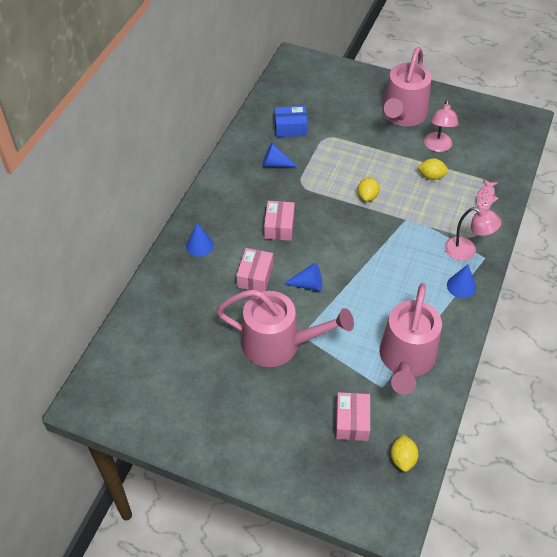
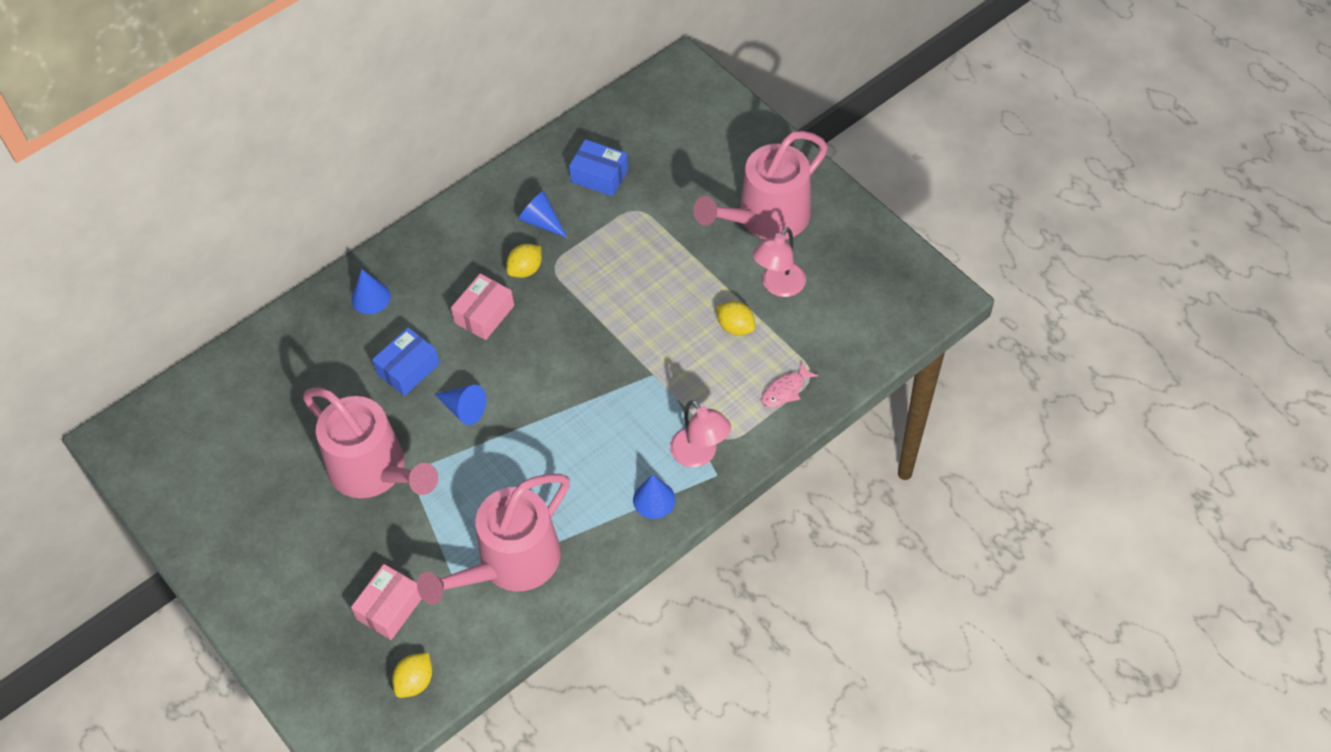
camera: 30 degrees right, 5 degrees up
pink box [236,248,273,292] -> blue box [372,328,440,396]
yellow lemon [358,177,380,202] -> yellow lemon moved to [506,244,542,278]

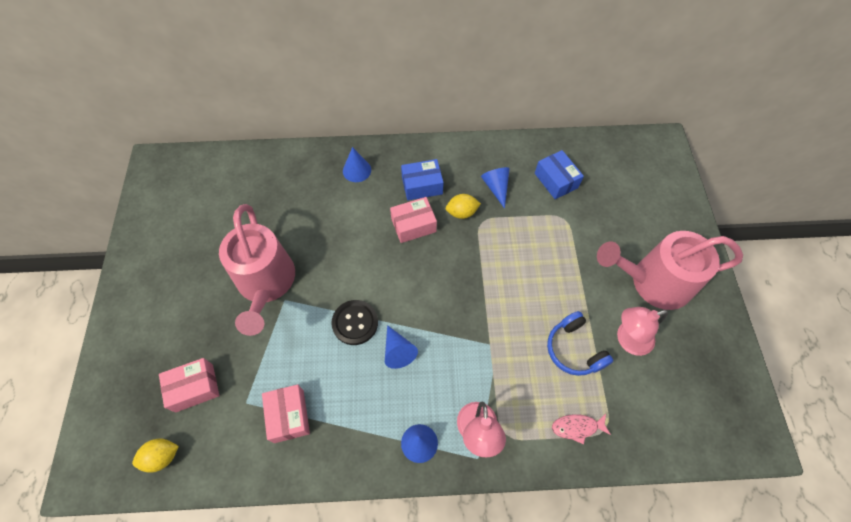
camera: 35 degrees right, 5 degrees up
blue box [372,328,440,396] -> blue box moved to [401,159,444,200]
pink watering can [417,474,570,605] -> pink box [262,384,310,443]
blue cone [434,385,486,425] -> blue cone moved to [385,325,418,369]
yellow lemon [716,301,755,336] -> blue headphones [547,311,613,376]
none -> black button [331,300,378,345]

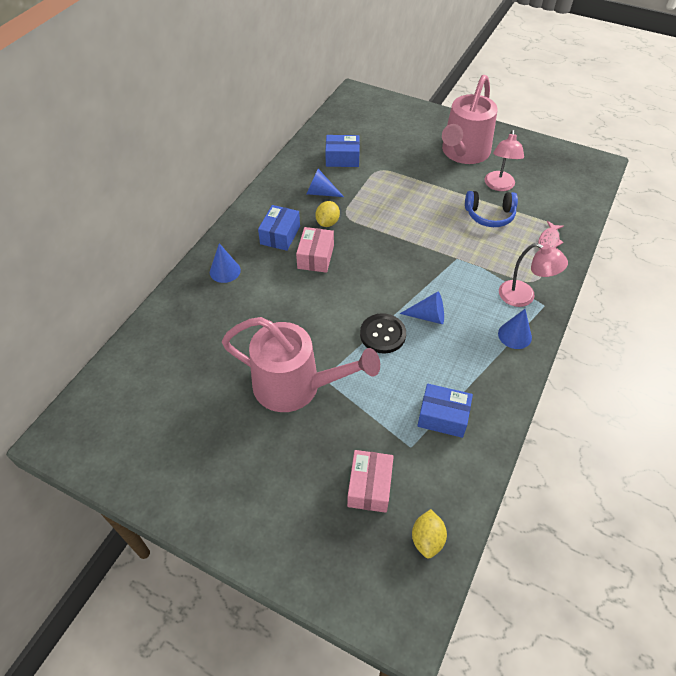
camera: 60 degrees left, 10 degrees down
pink box [262,384,310,443] -> blue box [417,384,473,438]

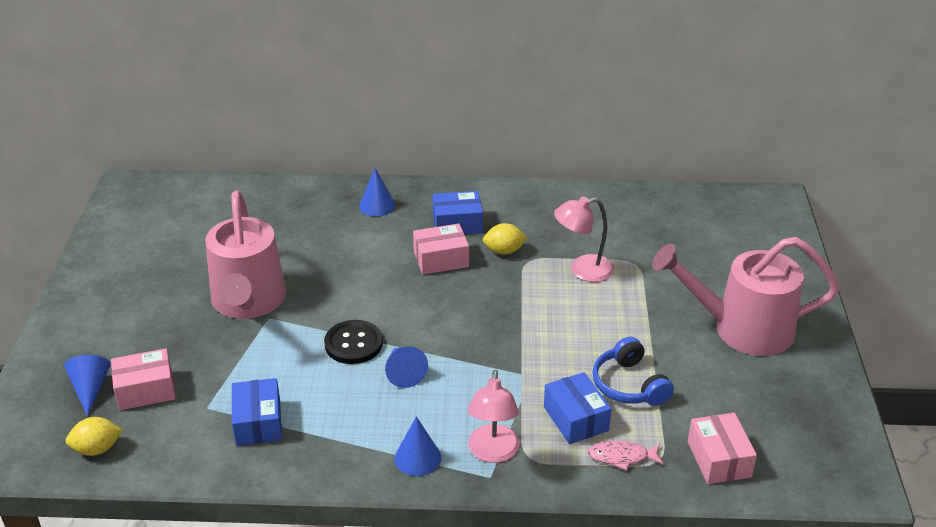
camera: 65 degrees right, 15 degrees down
blue cone [307,169,344,197] -> blue cone moved to [64,355,111,417]
blue box [325,135,360,167] -> blue box moved to [544,372,611,444]
pink lamp [485,130,524,191] -> pink lamp moved to [554,196,614,282]
none -> pink box [688,413,757,484]

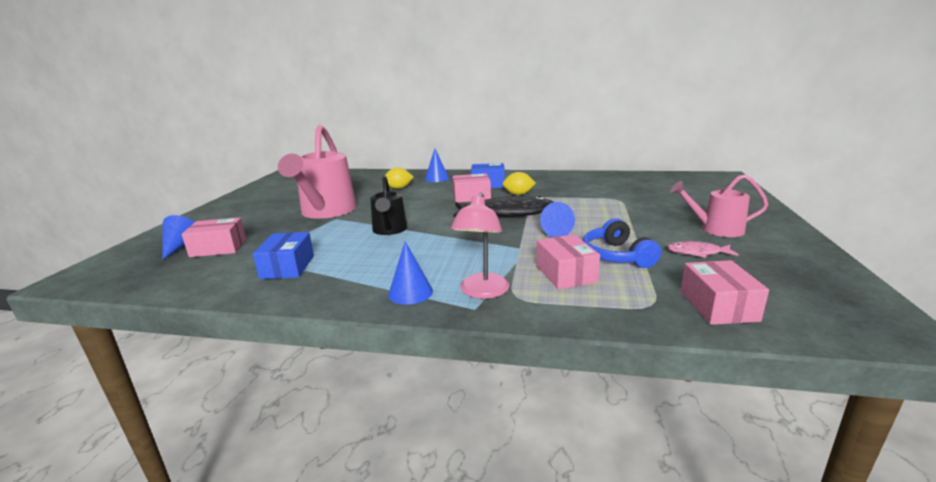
camera: 10 degrees right, 15 degrees down
yellow lemon [66,417,123,456] -> yellow lemon moved to [385,168,413,189]
black button [324,320,383,364] -> black watering can [370,175,407,235]
blue cone [385,346,428,388] -> blue cone moved to [540,202,575,237]
blue box [544,372,611,444] -> pink box [536,234,600,290]
pink lamp [554,196,614,282] -> none
pink fish [588,441,664,471] -> pink fish moved to [667,241,739,258]
pink watering can [652,237,839,356] -> pink watering can [670,174,769,237], size x0.57
none -> black fish [453,196,553,217]

